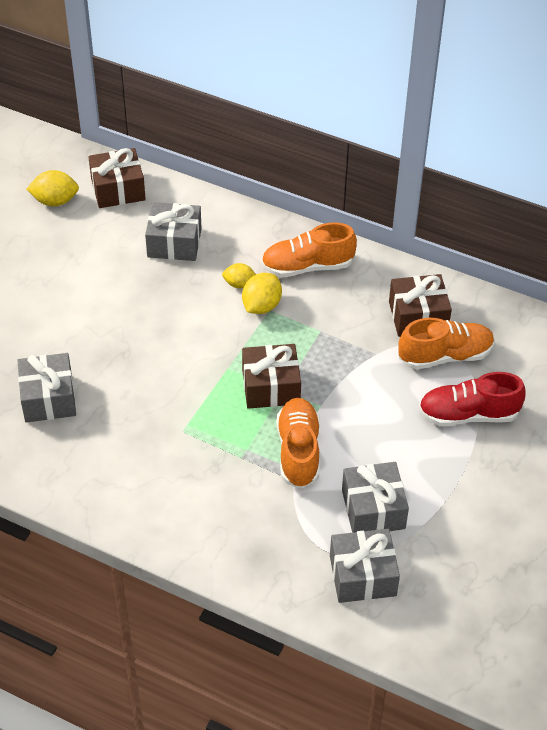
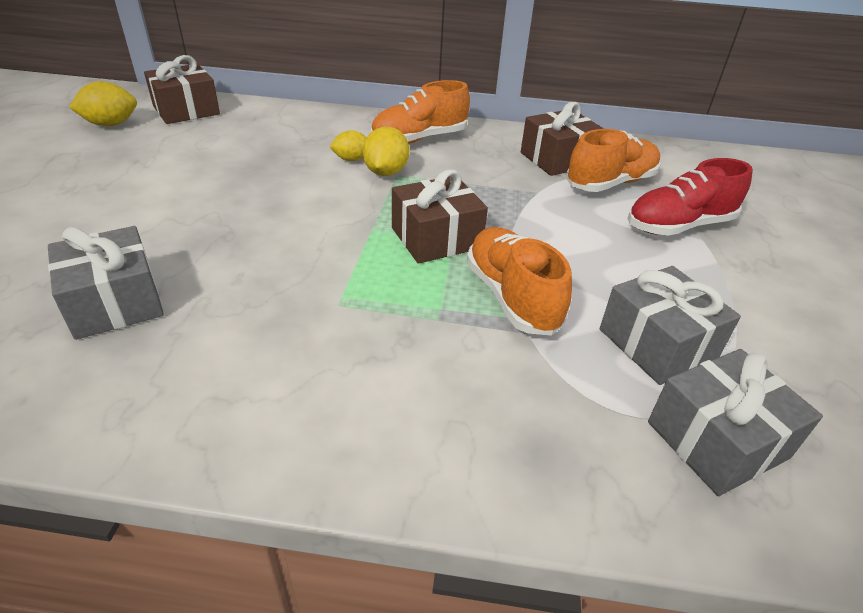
camera: 20 degrees left, 10 degrees down
grey gift [145,202,202,261] -> none

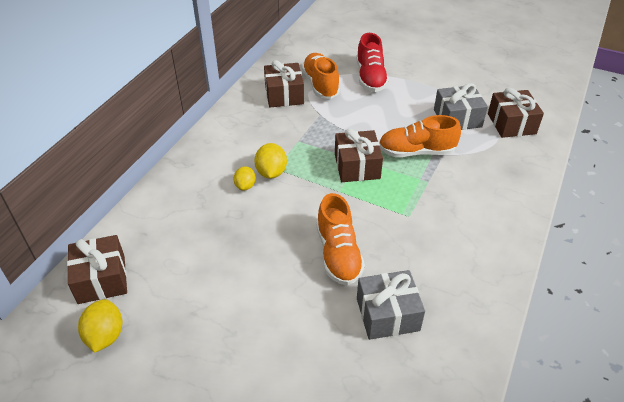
camera: 70 degrees left, 5 degrees up
yellow lemon [363,127,409,176] -> yellow lemon turned 60 degrees clockwise [254,143,287,179]
orange shoe [371,80,470,144] -> orange shoe moved to [316,193,365,286]
grey gift [648,349,823,496] -> brown gift [488,88,544,138]

